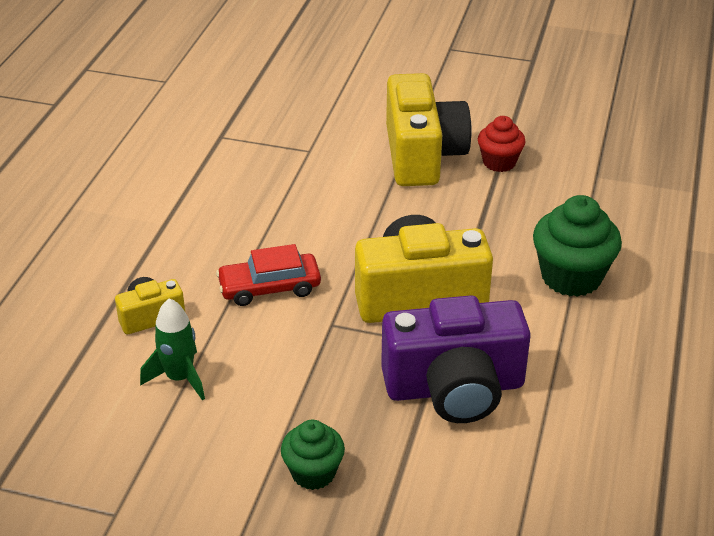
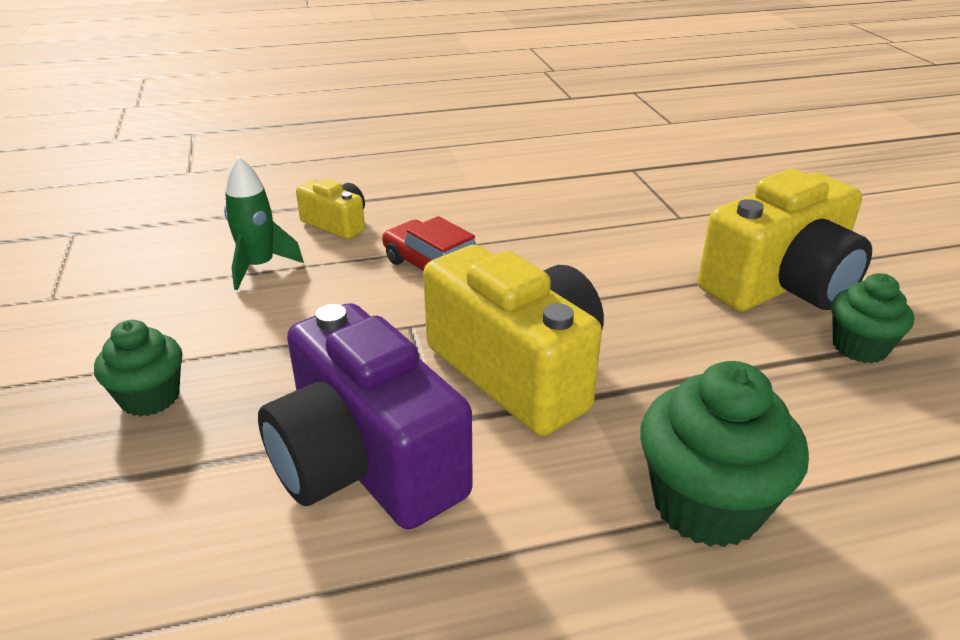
camera: 60 degrees right, 5 degrees down
red cupcake [478,116,526,172] -> green cupcake [831,273,914,363]

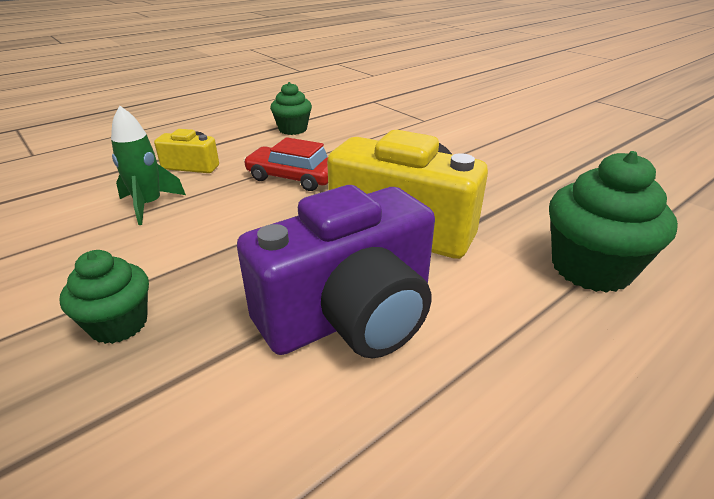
camera: 25 degrees left, 0 degrees up
purple camera [258,303,473,530] -> purple camera turned 60 degrees counterclockwise [237,185,435,358]
yellow camera [698,169,872,312] -> none
green cupcake [831,273,914,363] -> green cupcake moved to [270,82,312,135]

